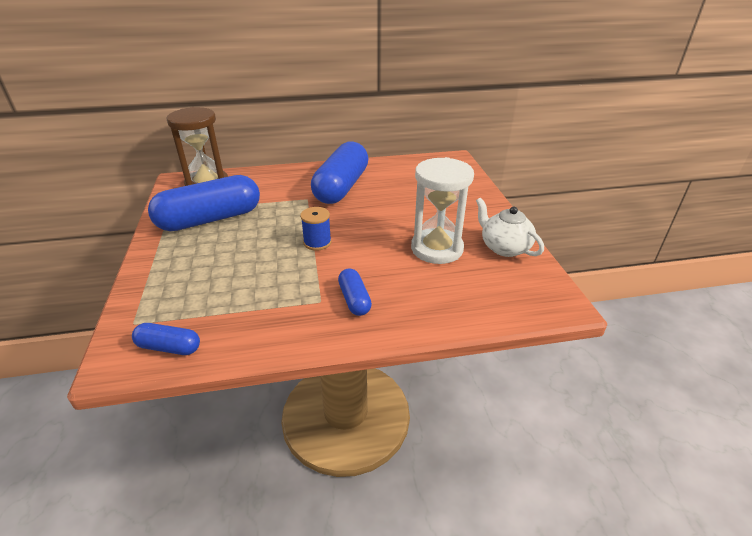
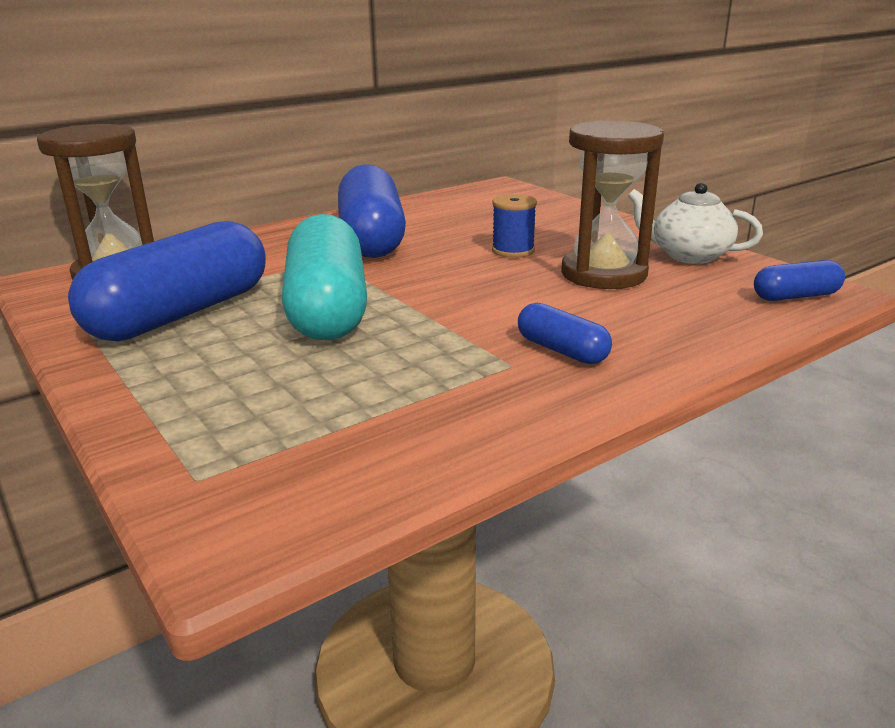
camera: 25 degrees left, 10 degrees down
blue capsule [132,323,200,355] -> blue capsule moved to [754,260,845,301]
blue spool [300,207,332,251] -> blue spool moved to [492,194,537,258]
white hourglass [411,157,474,264] -> brown hourglass [561,121,664,289]
none -> turquoise capsule [282,214,367,340]

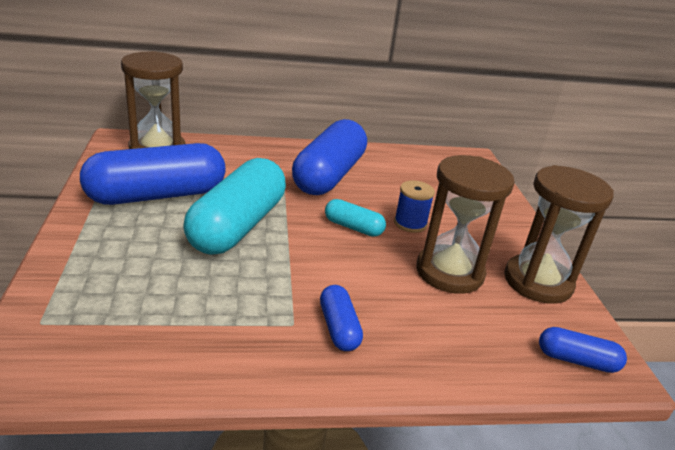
camera: 25 degrees right, 5 degrees up
white teapot [628,182,763,264] -> brown hourglass [504,165,614,304]
none -> turquoise capsule [325,199,386,237]

